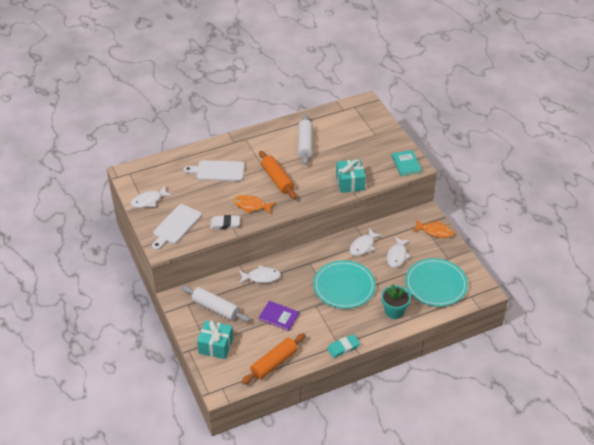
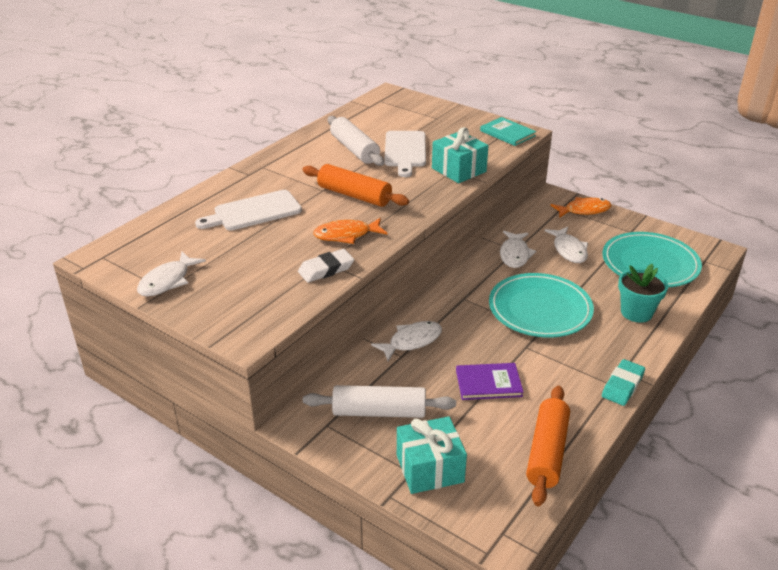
camera: 30 degrees left, 10 degrees down
white cutting board [152,204,202,250] -> white cutting board moved to [384,131,426,177]

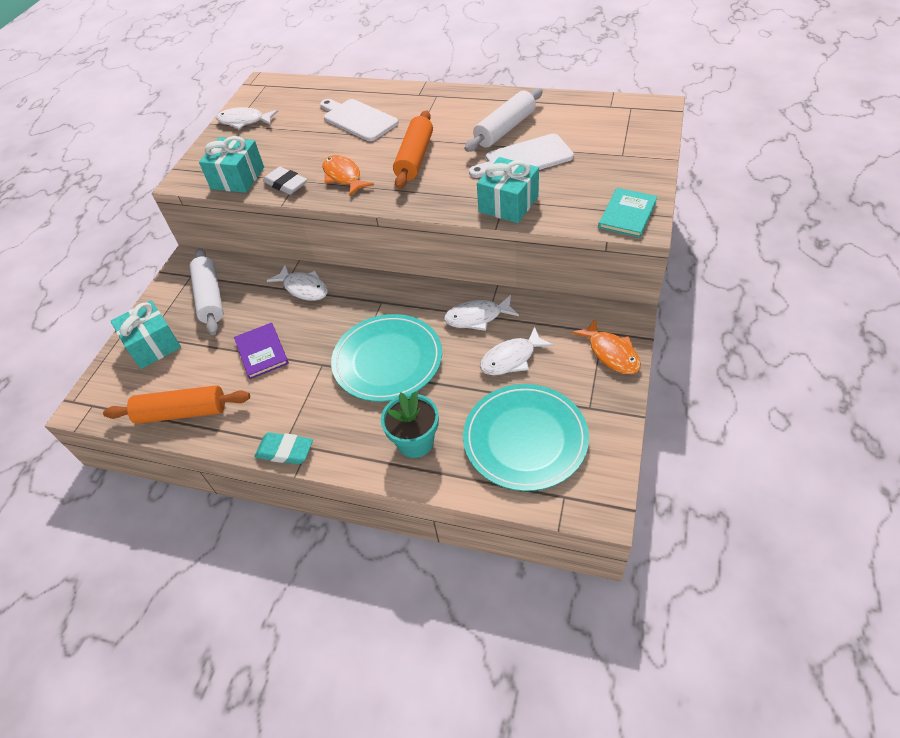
camera: 75 degrees right, 15 degrees up
none -> turquoise gift [199,136,264,193]

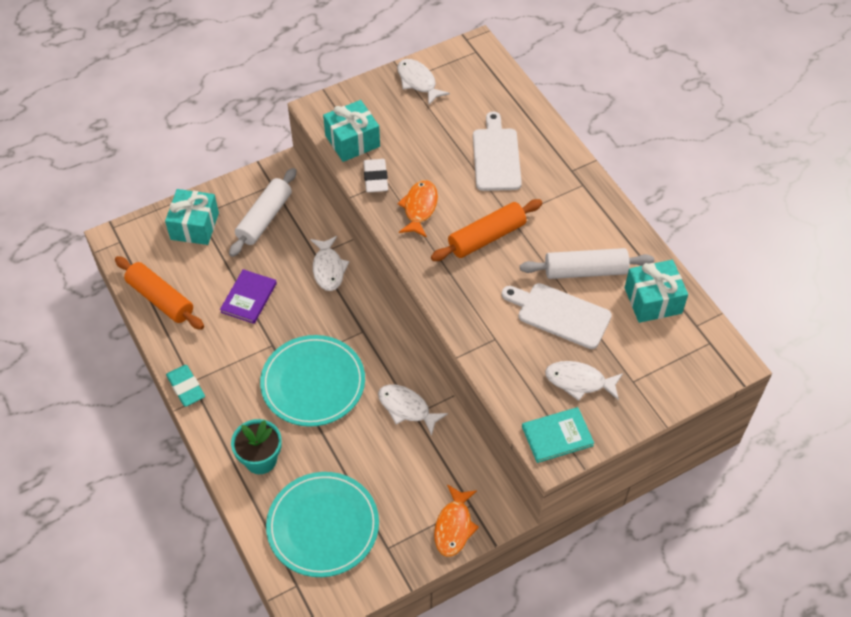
camera: 40 degrees right, 5 degrees up
turquoise gift [477,157,539,223] -> turquoise gift moved to [625,260,688,323]
white fish [480,327,554,375] -> white fish moved to [545,361,623,401]

